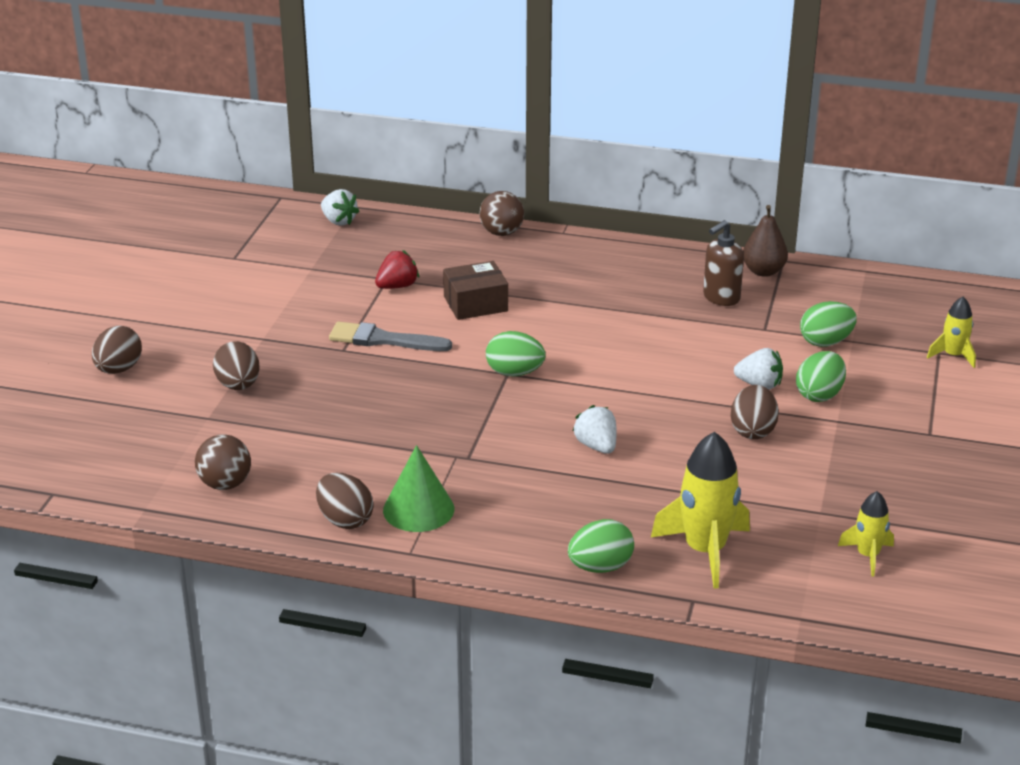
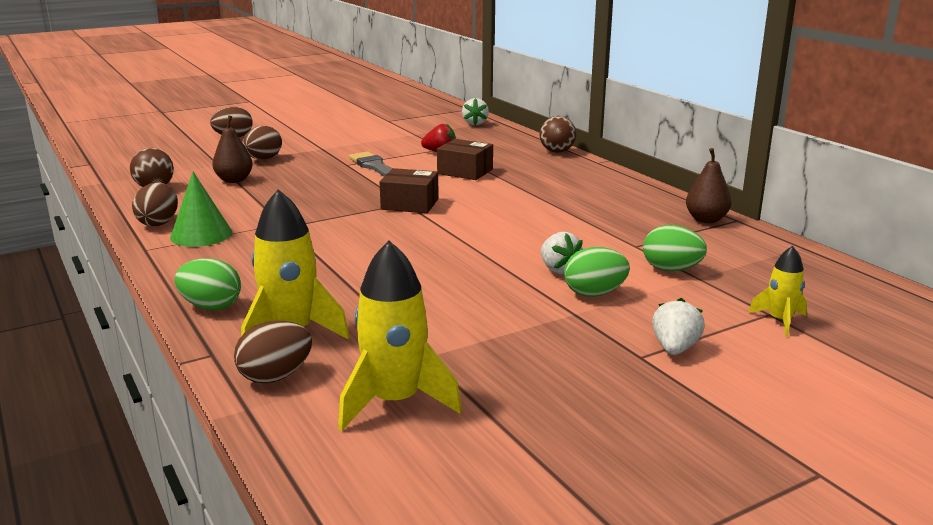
camera: 45 degrees right, 10 degrees down
green egg [486,331,546,377] -> brown box [380,168,439,213]
white strawberry [573,405,617,454] -> white strawberry moved to [652,298,705,355]
brown soap dispenser [703,220,744,306] -> none
brown egg [731,385,779,439] -> brown egg moved to [234,321,312,383]
yellow rocket [838,491,894,576] -> yellow rocket [338,241,462,431], size x1.81
none -> brown pear [212,115,253,183]

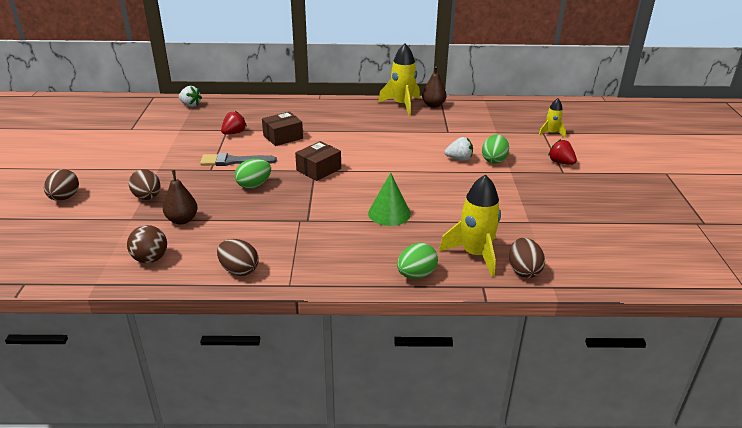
camera: 60 degrees left, 10 degrees up
green cone [170,172,232,247] -> green cone moved to [368,173,411,226]
yellow rocket [338,241,462,431] -> yellow rocket moved to [378,44,420,116]
brown ball [539,116,576,153] -> none
green egg [643,225,707,271] -> green egg moved to [235,159,271,189]
white strawberry [652,298,705,355] -> red strawberry [548,139,577,165]

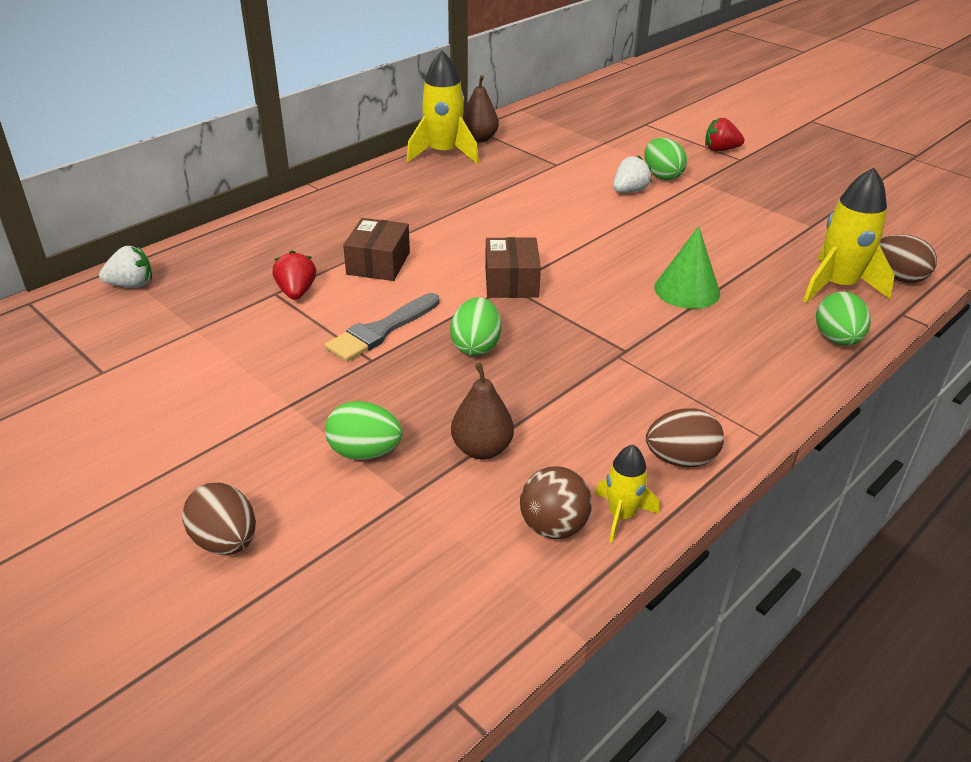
camera: 45 degrees left, 5 degrees up
brown egg [129,169,161,200] -> green egg [325,401,403,460]
yellow rocket [539,98,566,138] -> yellow rocket moved to [595,445,659,543]

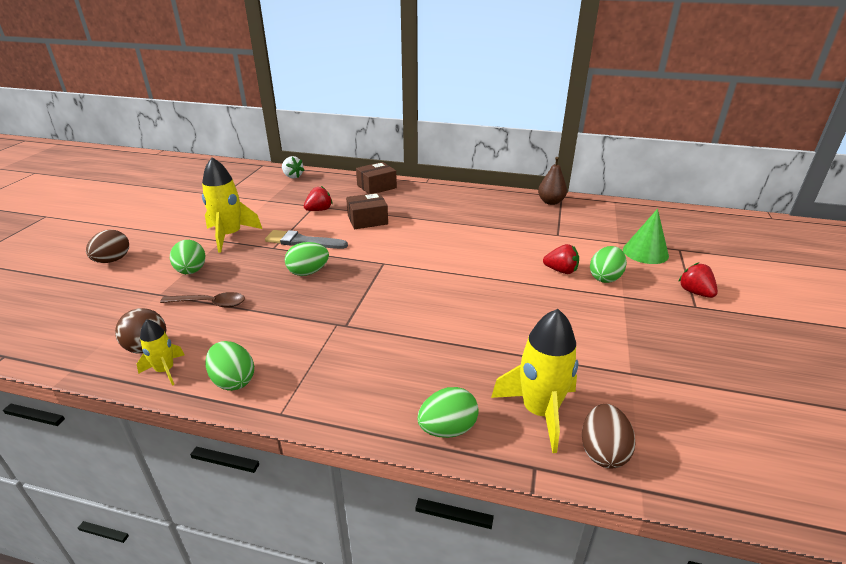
camera: 60 degrees right, 5 degrees down
yellow rocket [407,51,479,164] -> yellow rocket moved to [202,157,262,253]
brown pear [451,363,514,460] -> brown spoon [160,292,245,308]
brown box [485,237,541,298] -> brown box moved to [356,162,397,194]
white strawberry [613,155,652,193] -> red strawberry [543,244,579,274]
brown egg [646,408,724,467] -> green egg [205,341,254,391]
green cone [654,226,720,309] -> green cone moved to [623,209,669,264]

